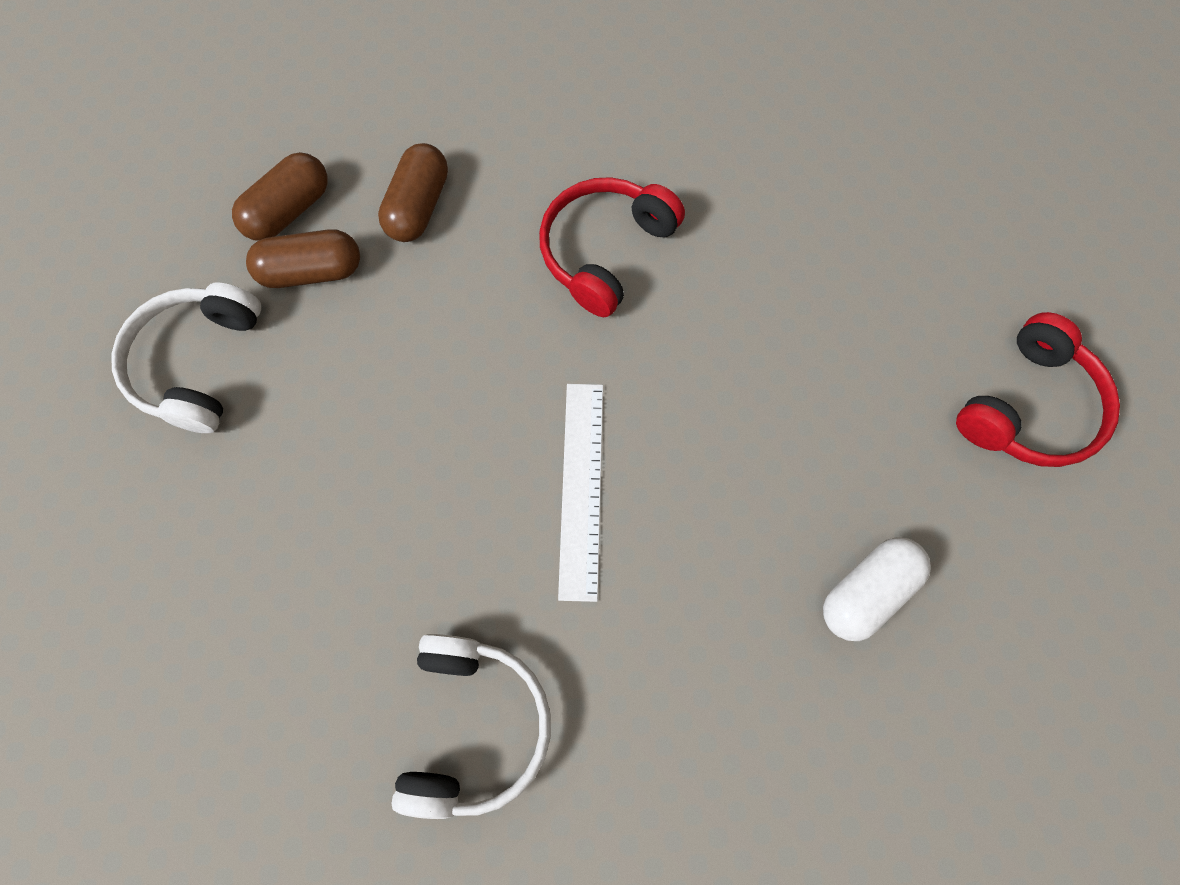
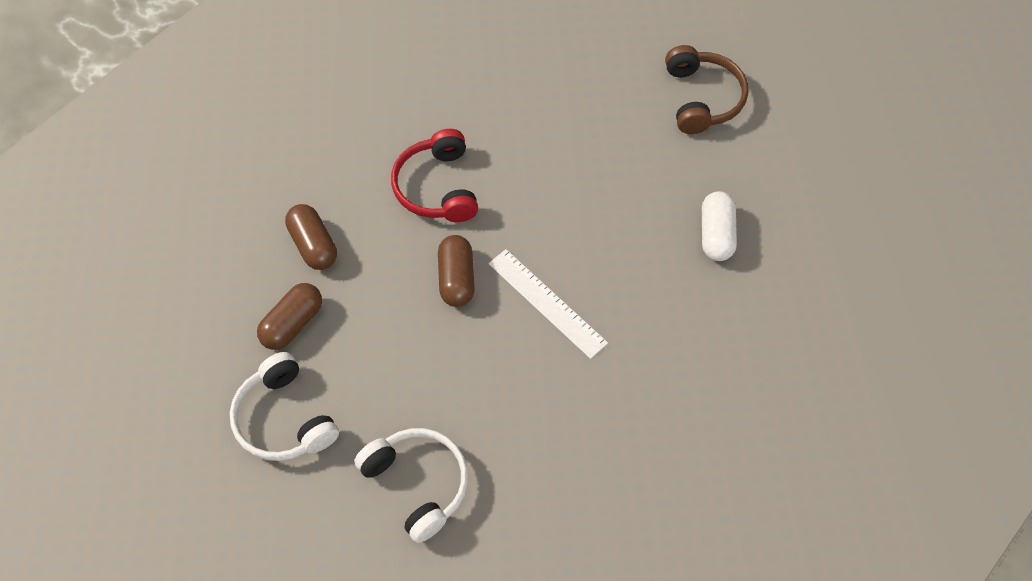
camera: 45 degrees left, 10 degrees down
brown capsule [232,152,328,241] -> brown capsule moved to [438,235,475,307]
white headphones [391,634,551,819] -> white headphones moved to [354,428,468,543]
red headphones [956,312,1120,467] -> brown headphones [665,45,748,134]

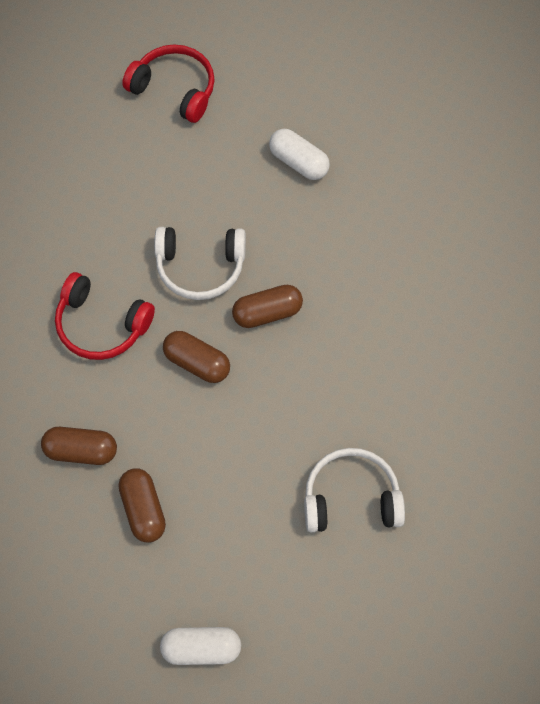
camera: 55 degrees left, 5 degrees up
white headphones [230,352,339,461] -> white headphones moved to [154,227,246,300]
white ruler [488,249,608,359] -> brown capsule [232,285,303,328]
brown headphones [665,45,748,134] -> red headphones [122,44,215,123]
none -> white capsule [160,627,241,665]

